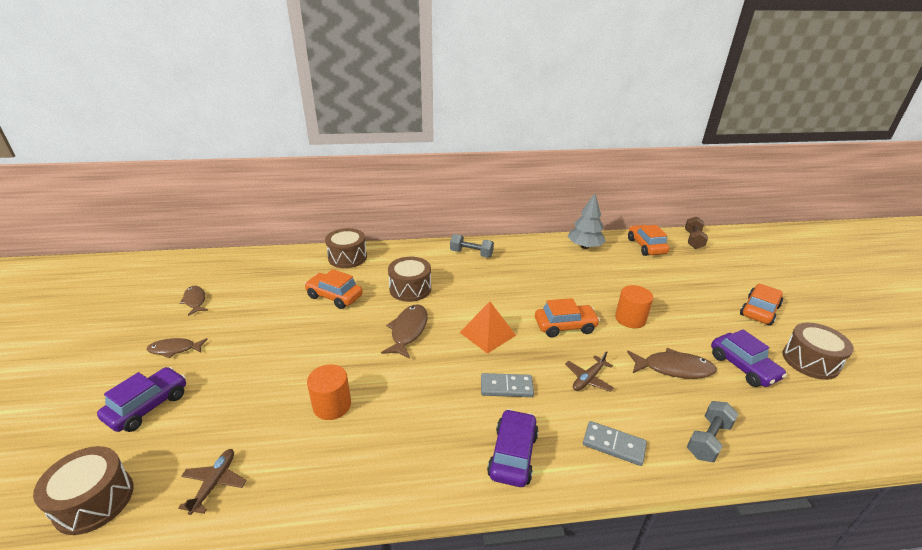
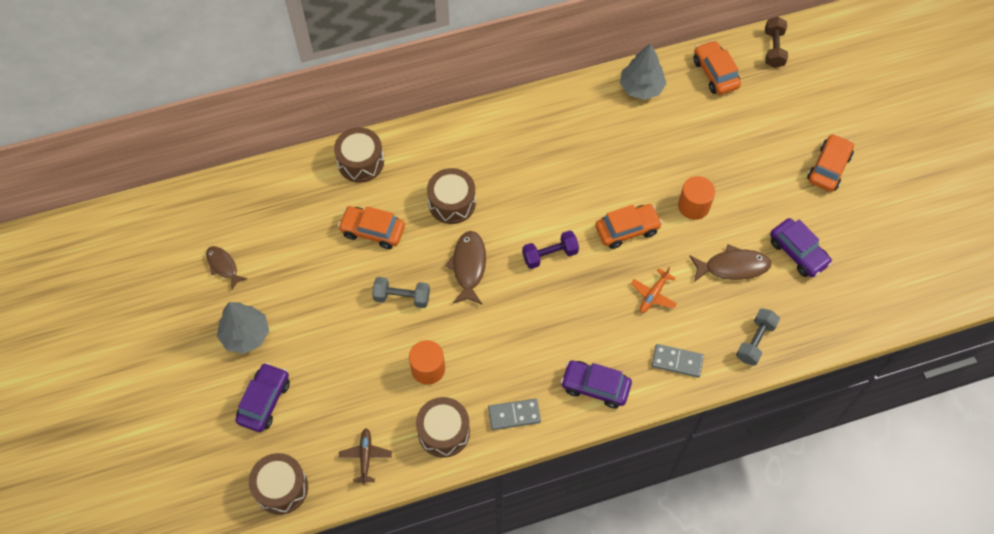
camera: 10 degrees left, 30 degrees up
brown fish [147,338,207,358] -> grey tree [217,302,269,354]
grey dumbbell [450,234,494,258] -> grey dumbbell moved to [372,277,430,308]
orange pyramid [459,301,516,354] -> purple dumbbell [522,231,579,269]
grey domino [481,373,534,397] -> grey domino moved to [488,399,541,430]
purple car [487,409,538,487] -> purple car turned 75 degrees counterclockwise [561,360,632,408]
brown plane [565,351,614,392] -> orange plane [631,267,677,313]
brown drum [782,323,854,380] -> brown drum moved to [416,397,470,458]

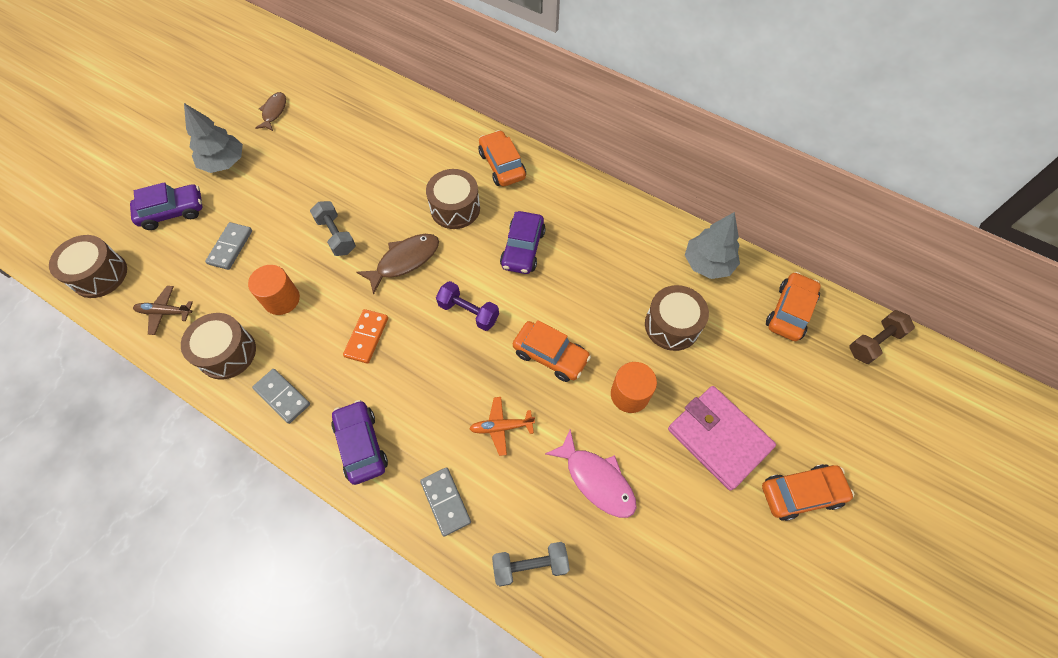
camera: 50 degrees right, 0 degrees up
brown drum [334,127,384,183] -> brown drum moved to [645,285,709,351]
orange car [338,206,405,249] -> orange car moved to [479,130,526,187]
brown plane [339,428,392,485] -> brown plane turned 135 degrees counterclockwise [133,286,193,335]
brown fish [690,244,772,282] -> pink fish [545,429,636,518]
purple car [770,218,832,277] -> purple car moved to [500,211,546,274]
none -> grey domino [205,222,252,270]
none -> orange domino [343,309,388,364]
none -> pink wallet [668,386,776,491]

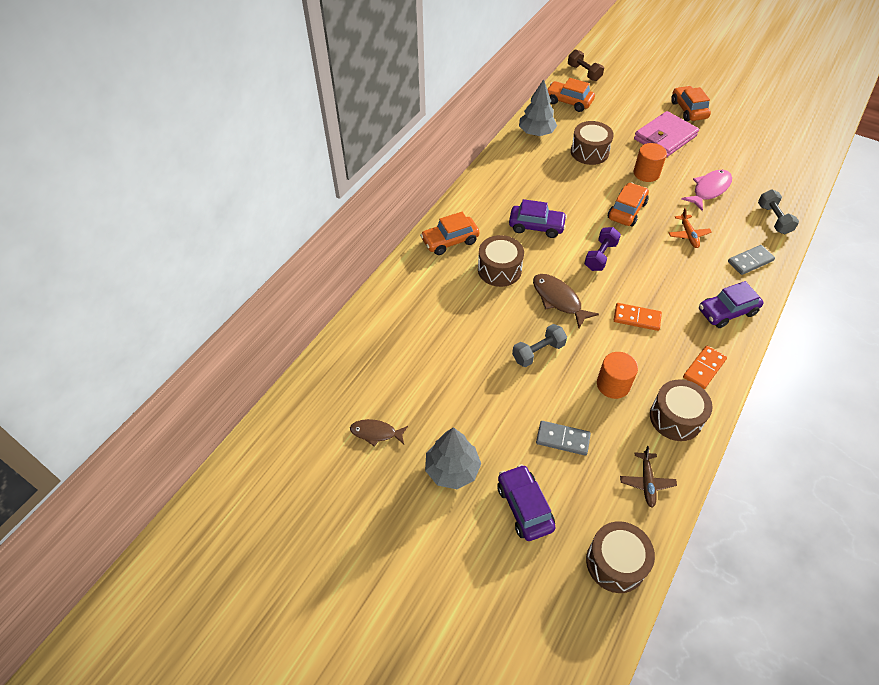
camera: 90 degrees left, 10 degrees down
grey domino [252,369,310,424] -> orange domino [683,346,727,389]

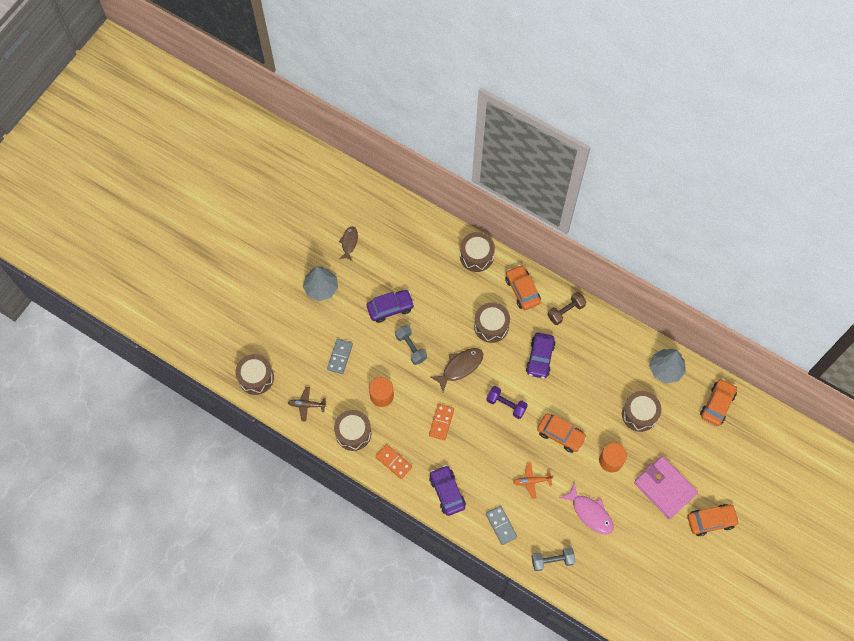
camera: 90 degrees right, 15 degrees up
purple car [497,464,556,541] -> purple car moved to [367,290,415,323]
brown dumbbell [568,49,604,81] -> brown dumbbell moved to [548,292,586,325]
none -> brown drum [460,232,495,272]

